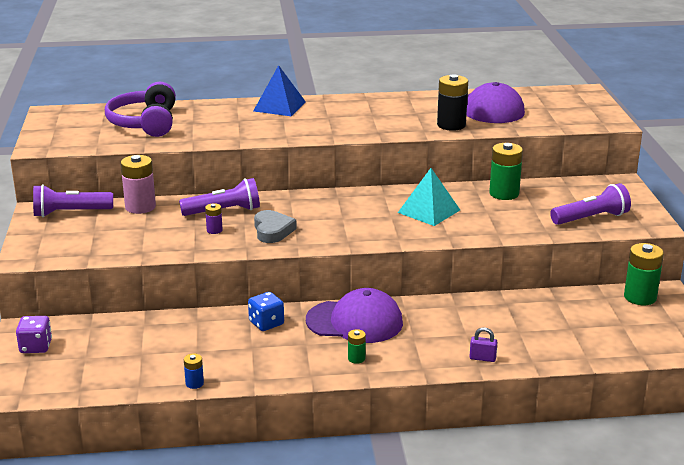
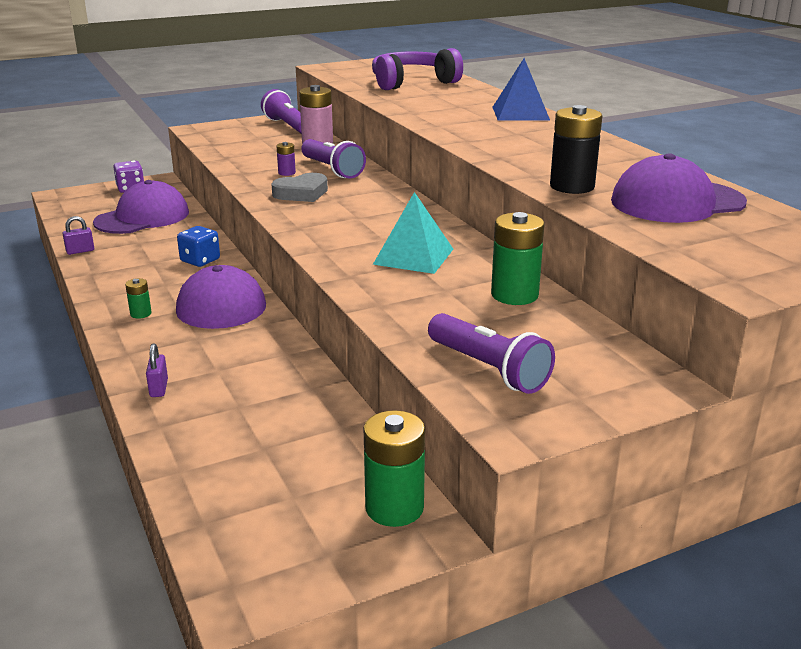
camera: 70 degrees right, 0 degrees up
blue battery [184,353,204,389] -> purple padlock [63,216,94,255]
none -> purple cap [93,180,189,234]

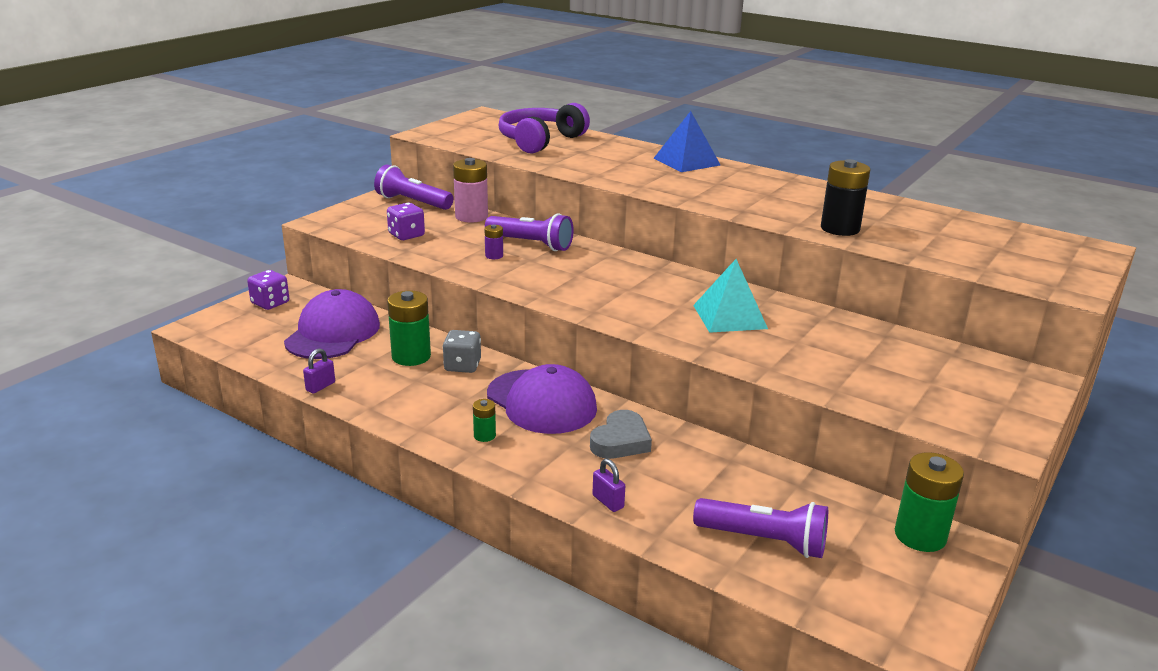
camera: 30 degrees left, 0 degrees up
blue dice [177,226,220,267] -> grey dice [443,330,481,373]
grey heart [272,173,328,202] -> grey heart moved to [590,410,652,459]
purple flashlight [428,313,555,394] -> purple flashlight moved to [693,498,828,558]
green battery [491,212,545,305] -> green battery moved to [387,291,431,366]
purple cap [611,153,747,223] -> none
none -> purple dice [387,203,425,240]

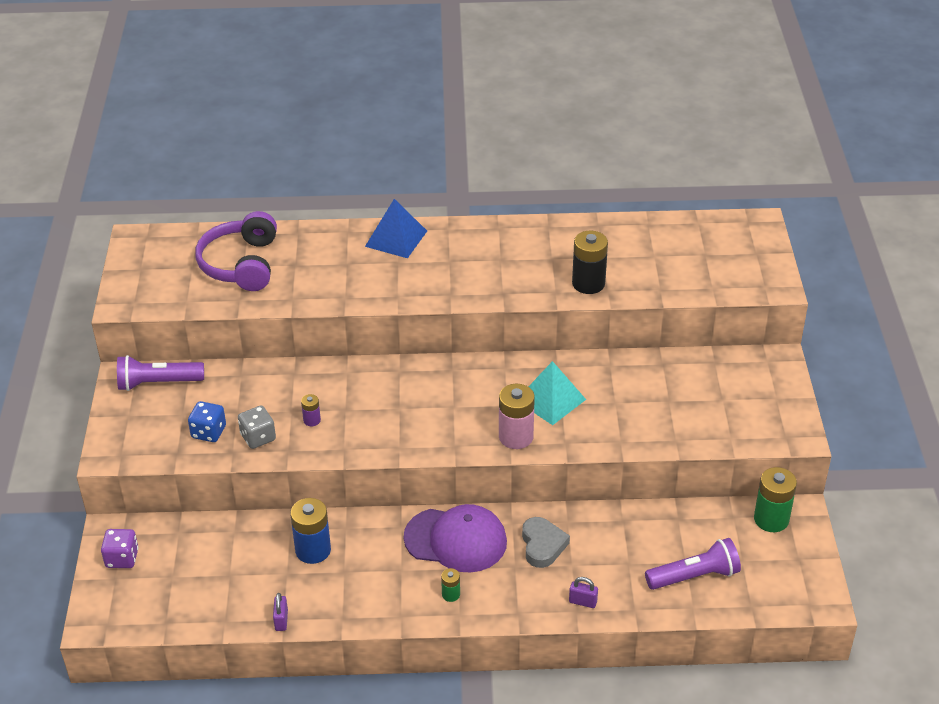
camera: 35 degrees left, 15 degrees up
purple cap [284,289,380,359] -> none
purple dice [387,203,425,240] -> blue dice [188,401,226,442]
green battery [387,291,431,366] -> blue battery [290,498,331,564]
grey dice [443,330,481,373] -> grey dice moved to [238,406,276,449]
pink battery [453,158,488,223] -> pink battery moved to [499,384,535,449]
purple flashlight [485,213,574,251] -> none

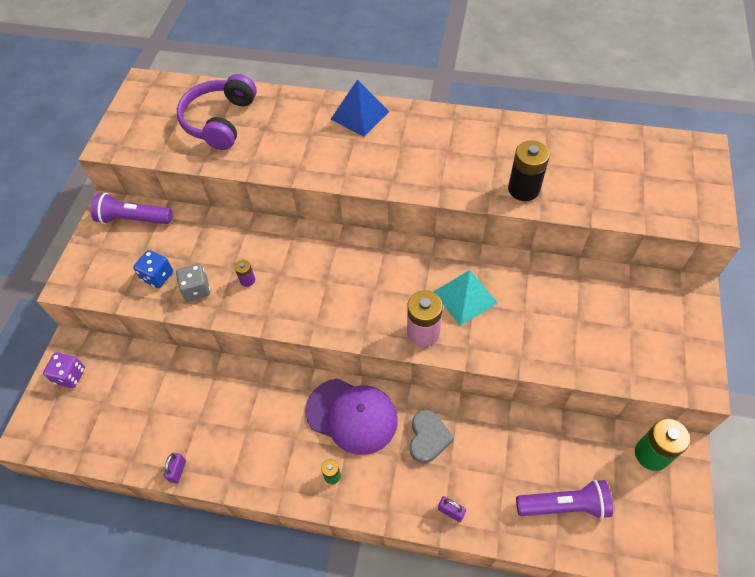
camera: 15 degrees right, 15 degrees up
blue battery [290,498,331,564] -> none

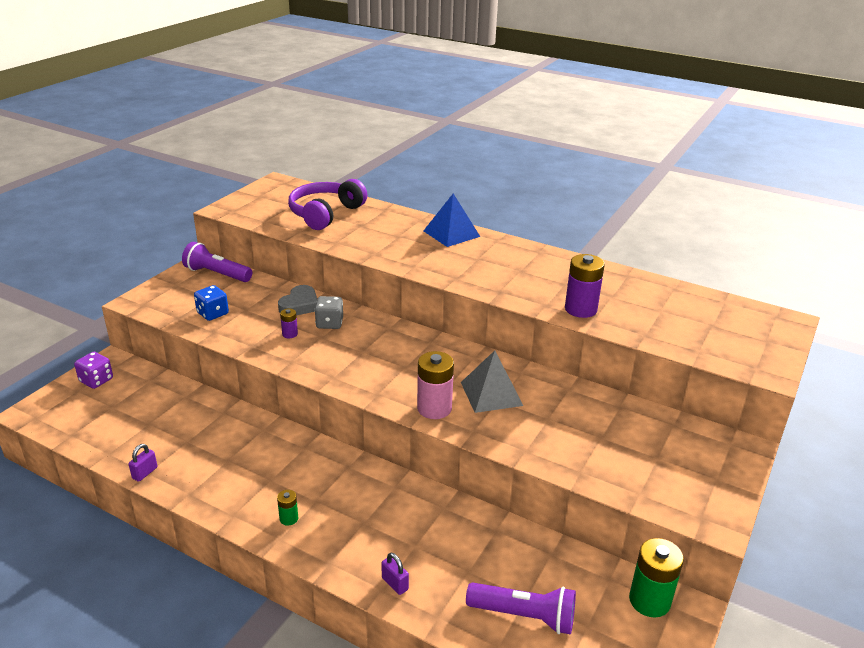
camera: 15 degrees right, 25 degrees down
grey dice [176,264,210,301] -> grey dice moved to [315,296,343,329]
purple cap [306,378,398,455] -> none
grey heart [410,410,454,464] -> grey heart moved to [278,285,317,315]
turquoise pyramid [433,270,498,326] -> grey pyramid [461,350,523,413]
black battery [508,140,550,201] -> purple battery [565,254,605,318]

